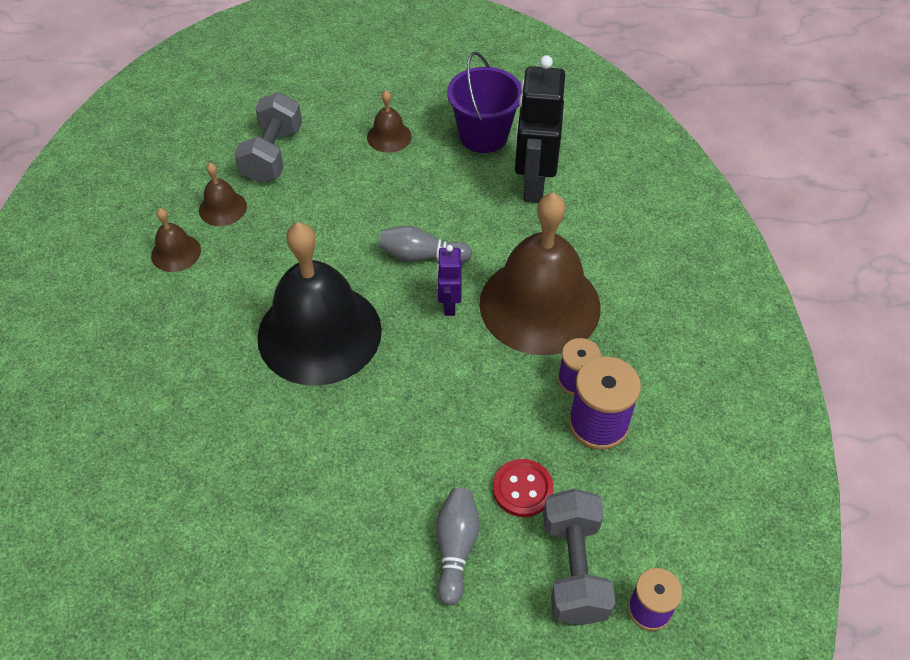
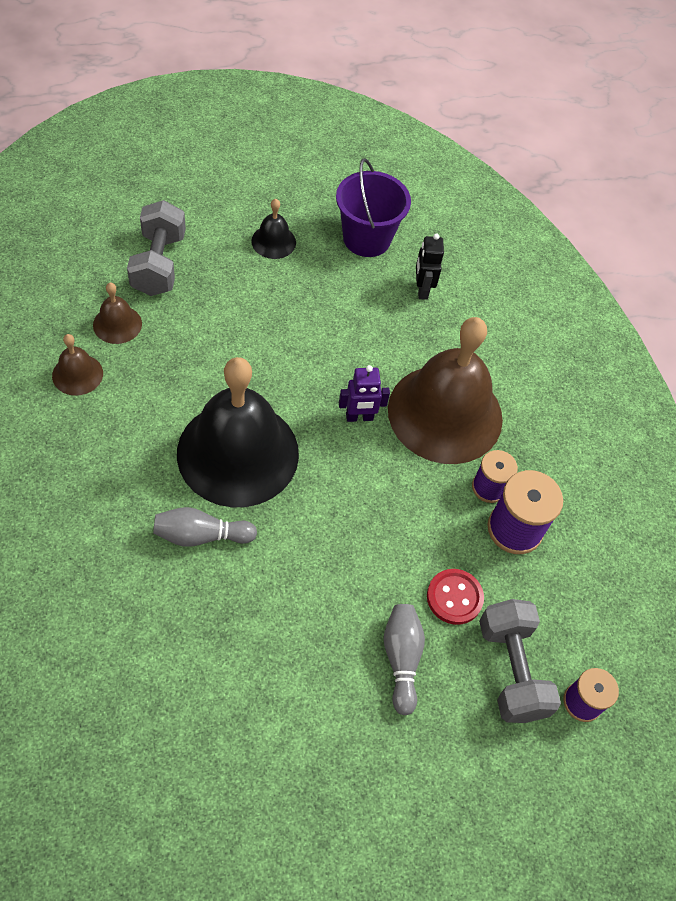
camera: 15 degrees left, 5 degrees up
brown bell [367,90,412,153] -> black bell [251,199,296,259]
grey bowling pin [379,226,472,263] -> grey bowling pin moved to [153,507,257,547]
purple robot [437,245,462,316] -> purple robot turned 90 degrees counterclockwise [339,365,390,422]
black robot [515,55,565,203] -> black robot [416,233,444,300], size x0.52

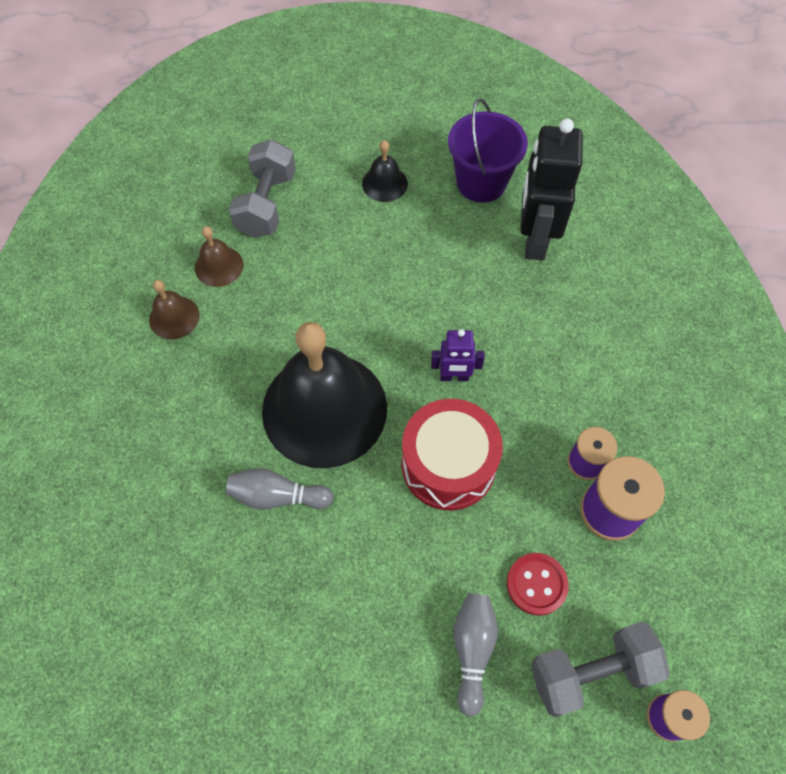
camera: 15 degrees right, 5 degrees up
brown bell [388,317,503,464] -> none
black robot [416,233,444,300] -> black robot [520,119,583,261], size x1.93
grey dumbbell [479,599,561,723] -> grey dumbbell turned 75 degrees clockwise [531,622,670,717]
none -> red drum [402,399,503,511]

